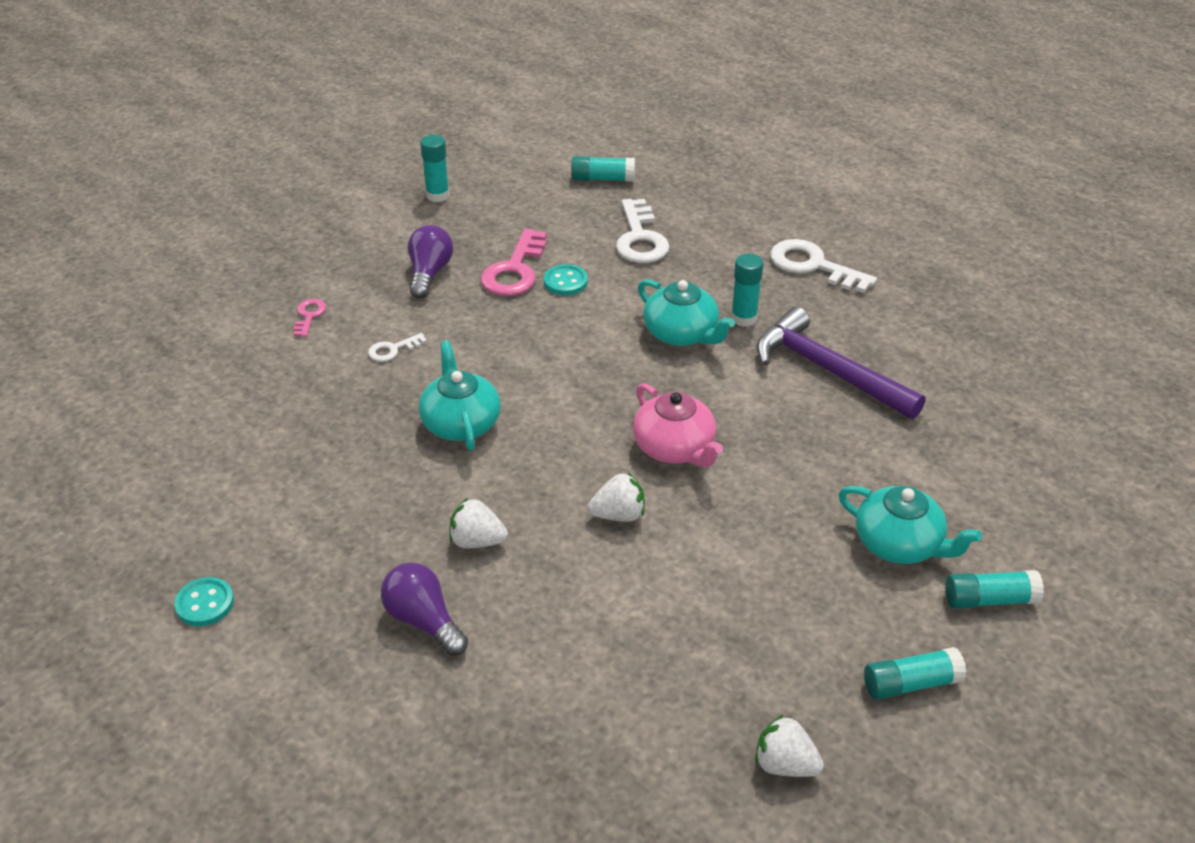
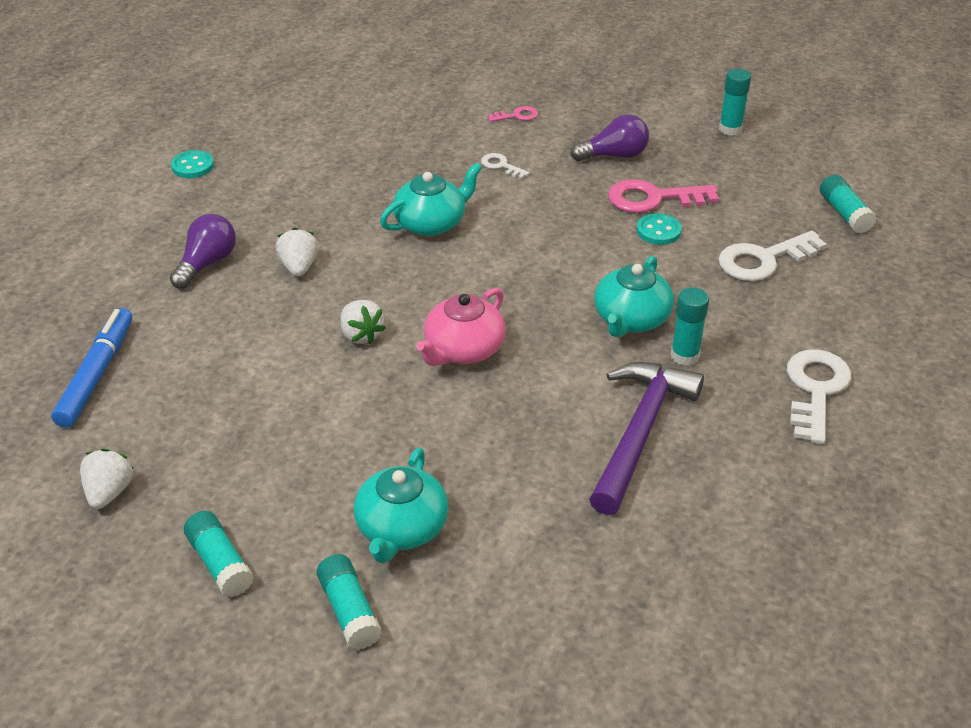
camera: 70 degrees right, 0 degrees up
none -> blue marker [51,308,132,428]

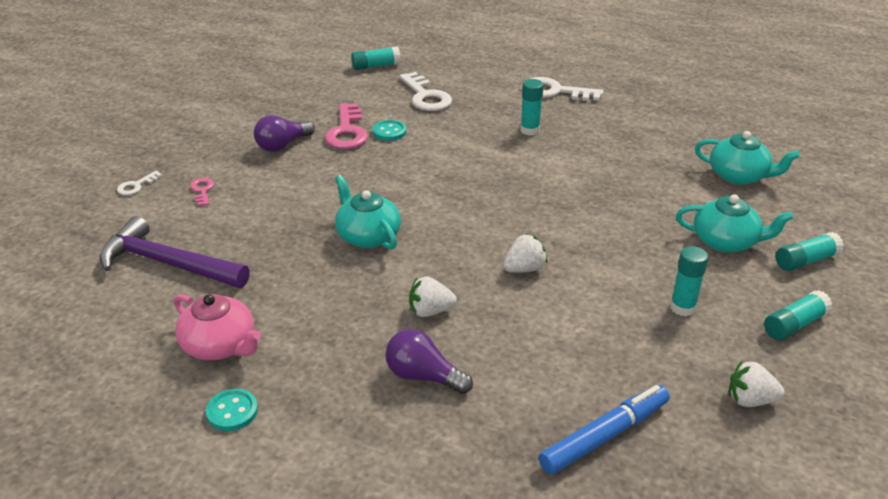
camera: 90 degrees left, 5 degrees down
blue marker [51,308,132,428] -> blue marker turned 135 degrees clockwise [539,385,670,475]
pink teapot [416,288,506,366] -> pink teapot moved to [174,294,261,360]
white key [481,153,529,179] -> white key moved to [117,171,162,195]
purple light bulb [570,115,649,161] -> purple light bulb turned 120 degrees counterclockwise [254,115,315,152]
purple hammer [589,362,704,515] -> purple hammer moved to [100,216,250,288]
turquoise teapot [594,256,674,337] -> turquoise teapot moved to [695,131,800,185]
turquoise glue stick [719,69,751,136] -> turquoise glue stick moved to [670,246,709,316]

